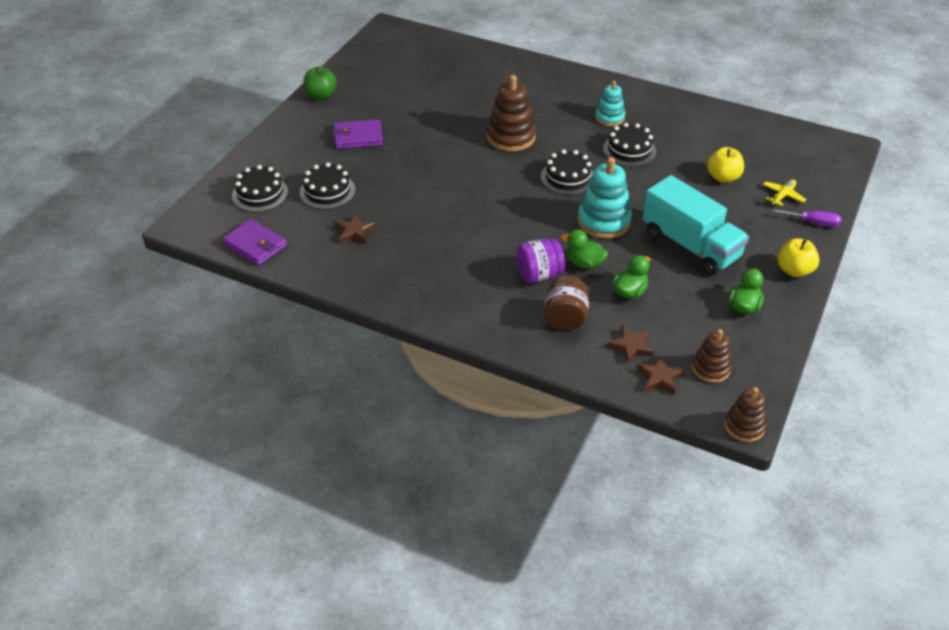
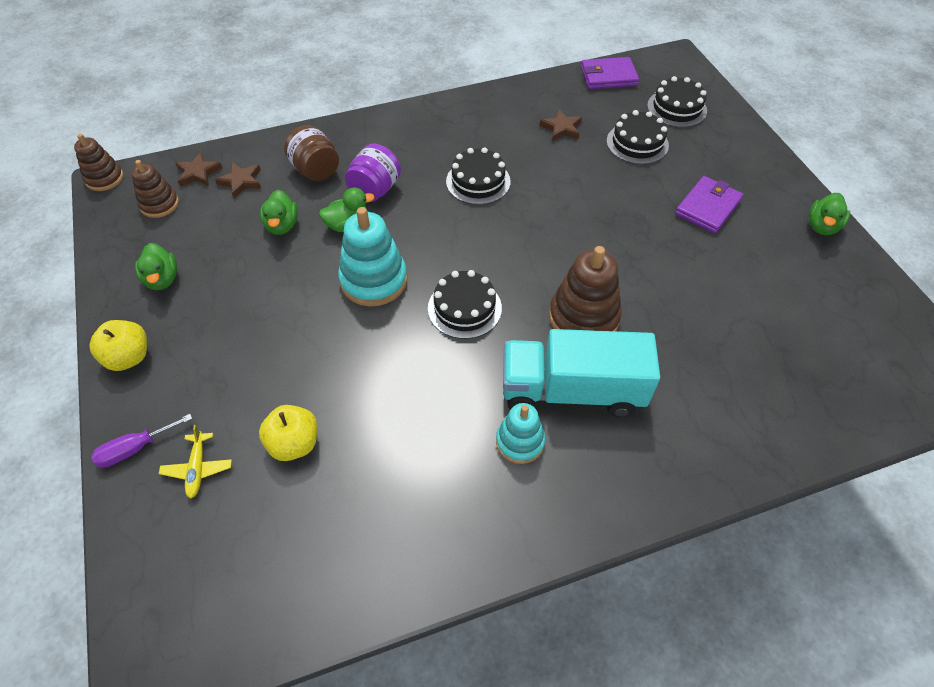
camera: 135 degrees right, 10 degrees up
green apple [304,66,337,99] -> green duck [809,193,850,235]
black cake [603,123,656,167] -> black cake moved to [446,147,511,205]
turquoise truck [642,175,749,275] -> turquoise truck moved to [503,329,660,417]

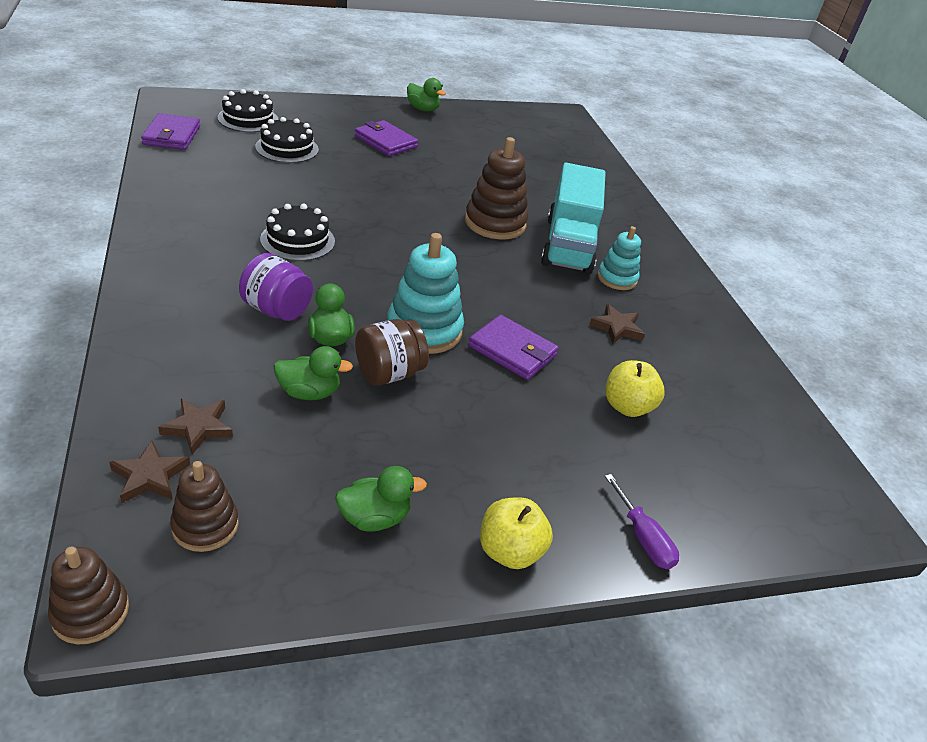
camera: 90 degrees left, 15 degrees down
yellow plane [159,425,232,499] -> none
brown jar [284,125,339,181] -> brown jar moved to [355,319,429,386]
black cake [428,270,502,339] -> none
brown star [540,109,582,141] -> brown star moved to [589,304,645,344]
none -> purple wallet [468,315,559,380]

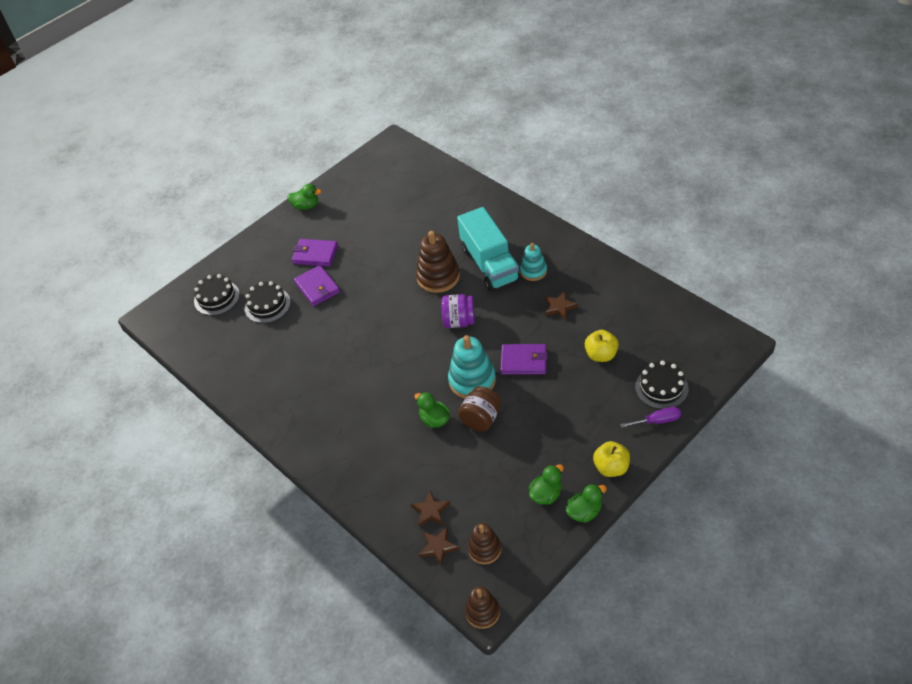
camera: 20 degrees left, 10 degrees up
purple wallet [141,113,200,150] -> purple wallet moved to [294,265,340,306]
purple jar [239,253,313,321] -> purple jar moved to [442,294,475,328]
black cake [260,204,335,261] -> black cake moved to [635,360,689,409]
green duck [273,346,353,400] -> green duck moved to [566,484,607,523]
purple screwdriver [605,474,679,569] -> purple screwdriver turned 45 degrees counterclockwise [620,407,681,428]

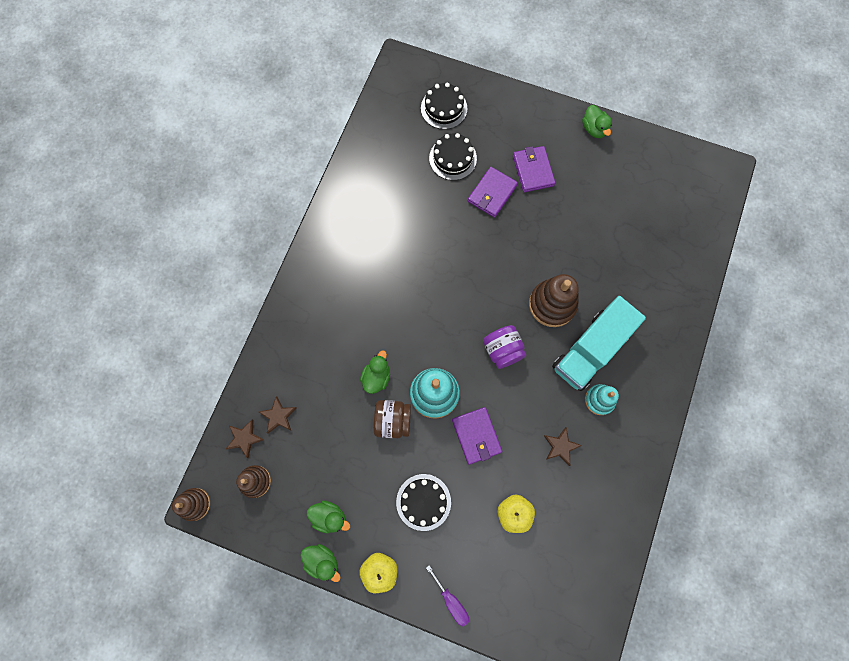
camera: 60 degrees right, 25 degrees up
black cake [635,360,689,409] -> black cake moved to [396,474,451,531]

